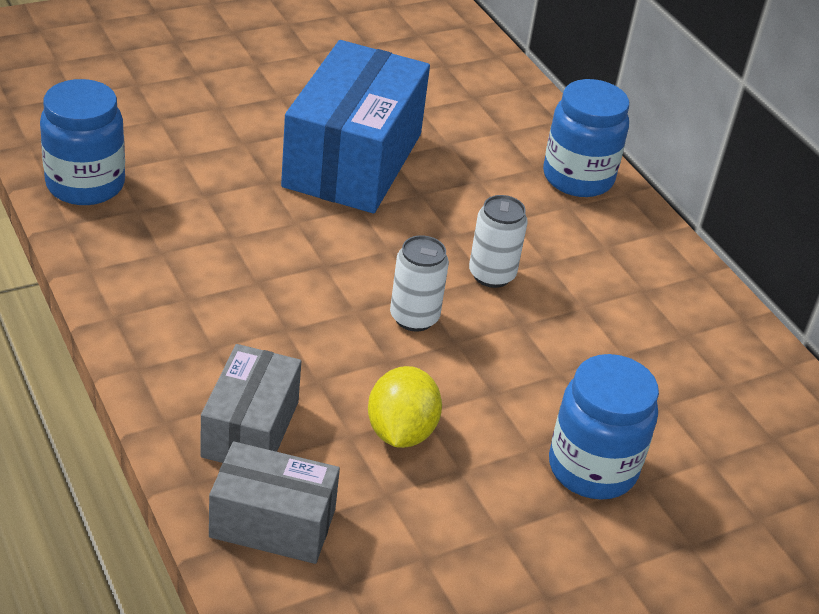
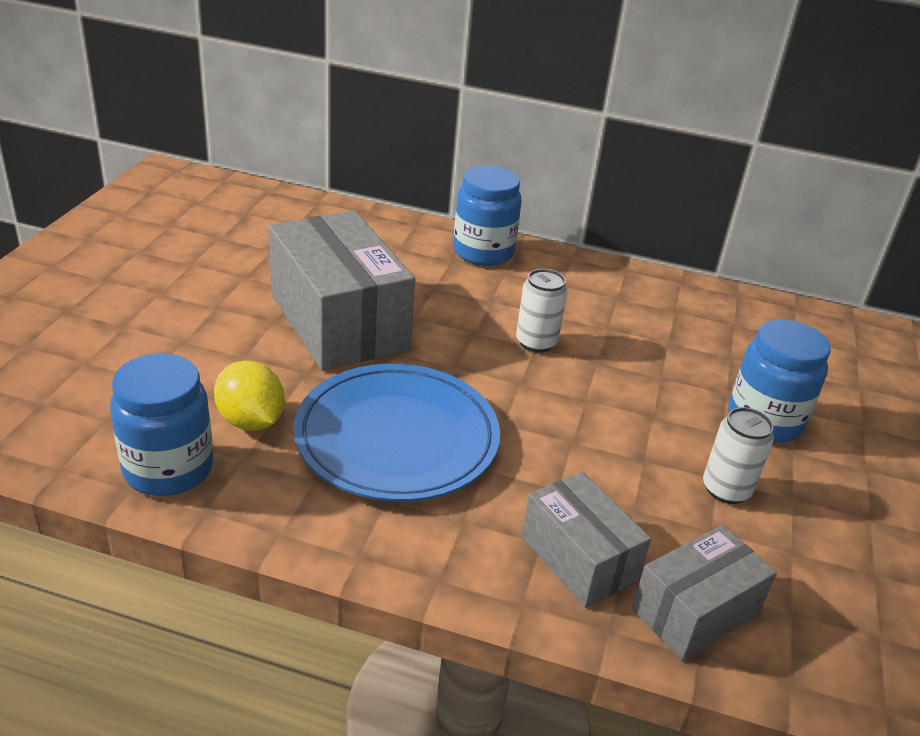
camera: 45 degrees left, 5 degrees down
blue box [281,40,430,213] -> grey box [269,211,415,371]
yellow lemon [368,366,442,448] -> yellow lemon moved to [214,361,285,431]
white can [390,235,449,331] -> white can moved to [703,407,774,504]
none -> blue plate [293,364,500,502]

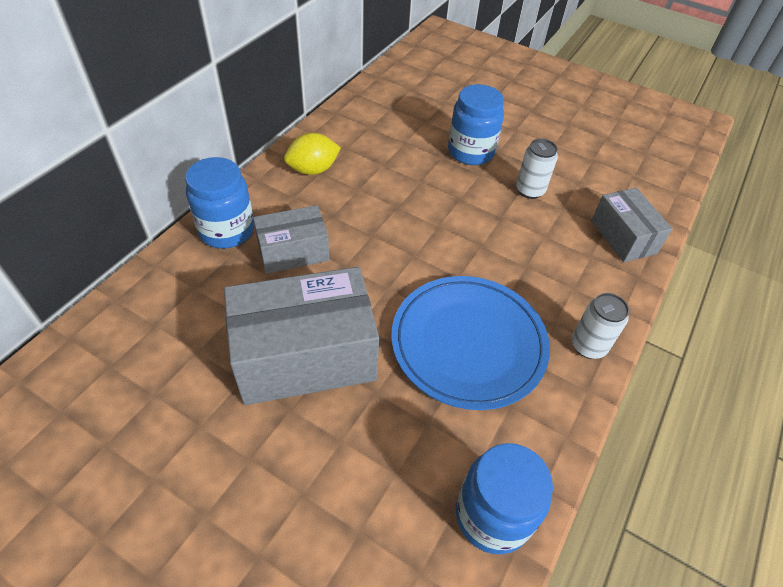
camera: 75 degrees left, 15 degrees up
yellow lemon [214,361,285,431] -> yellow lemon moved to [284,133,341,175]
white can [516,269,567,353] -> white can moved to [572,293,629,359]
grey box [521,472,651,608] -> grey box moved to [253,205,330,274]

